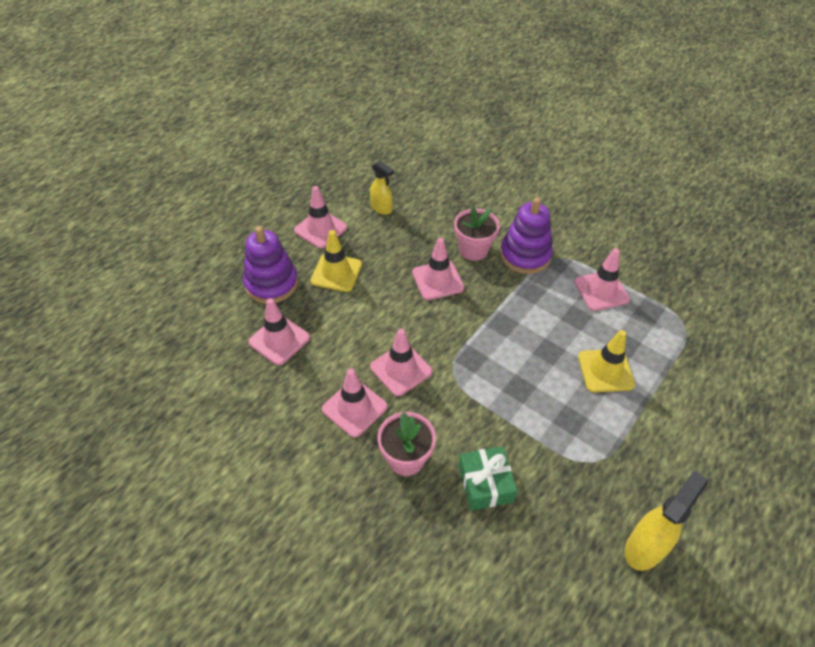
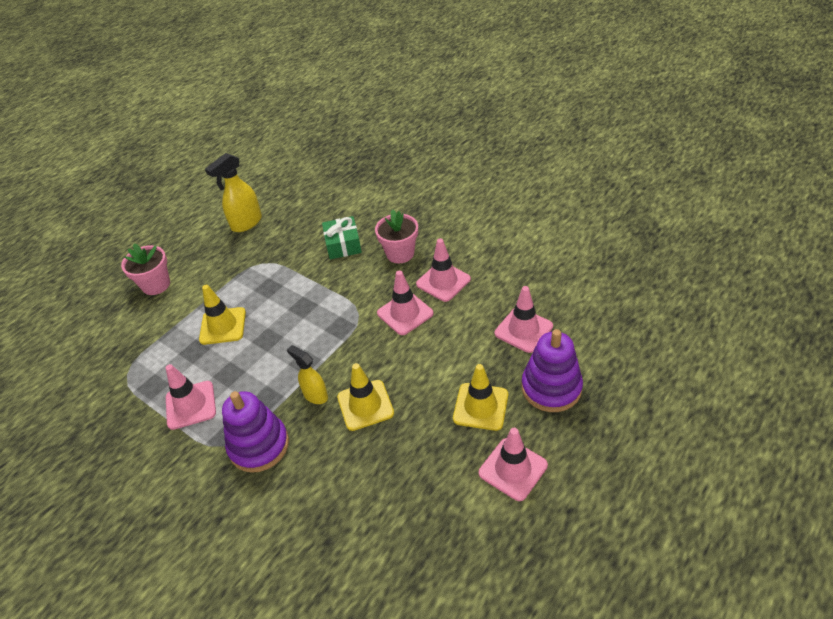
camera: 175 degrees left, 5 degrees down
yellow spray bottle [370,161,394,215] -> yellow spray bottle moved to [287,345,328,404]
pink traffic cone [412,238,464,300] -> yellow traffic cone [337,363,394,431]
pink flower pot [454,206,500,261] -> pink flower pot moved to [121,244,170,295]

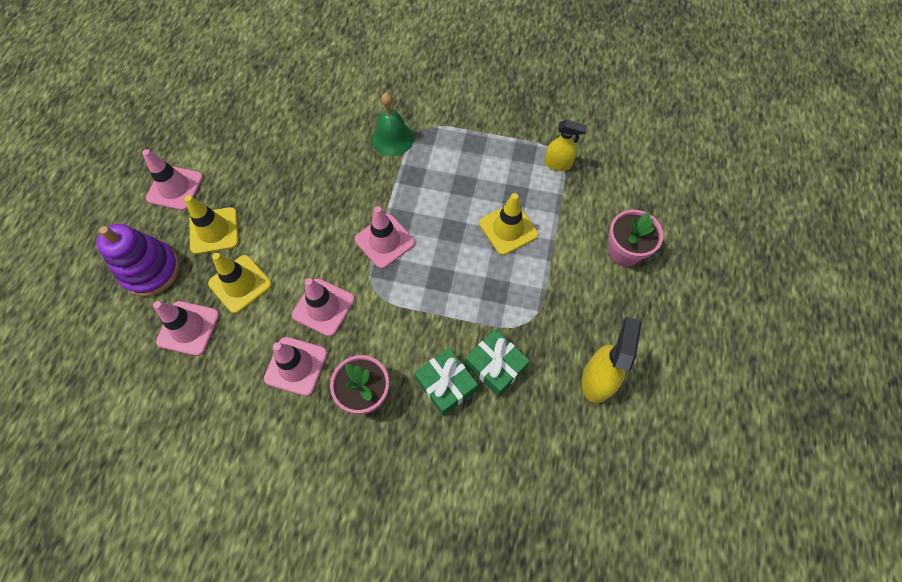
camera: 150 degrees right, 20 degrees up
pink traffic cone [166,364,216,430] -> pink traffic cone moved to [355,206,415,269]
purple stacking toy [222,391,289,473] -> green bell [372,93,414,156]
yellow spray bottle [287,345,328,404] -> yellow spray bottle moved to [545,119,587,171]
yellow traffic cone [337,363,394,431] -> yellow traffic cone moved to [208,253,272,313]
none -> green gift [465,329,530,397]

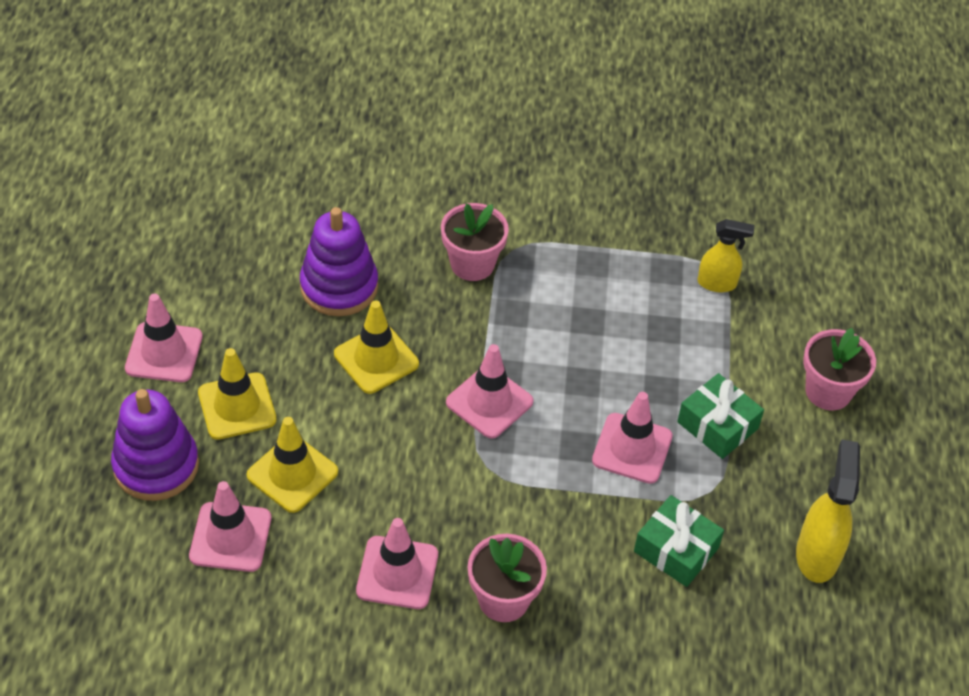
camera: 10 degrees left, 15 degrees down
pink traffic cone [292,278,355,336] -> pink traffic cone moved to [592,392,673,484]
green bell [372,93,414,156] -> pink flower pot [441,203,509,281]
green gift [414,348,478,416] -> green gift moved to [677,373,764,459]
yellow traffic cone [479,193,538,255] -> yellow traffic cone moved to [334,300,419,394]
none -> purple stacking toy [300,207,378,316]

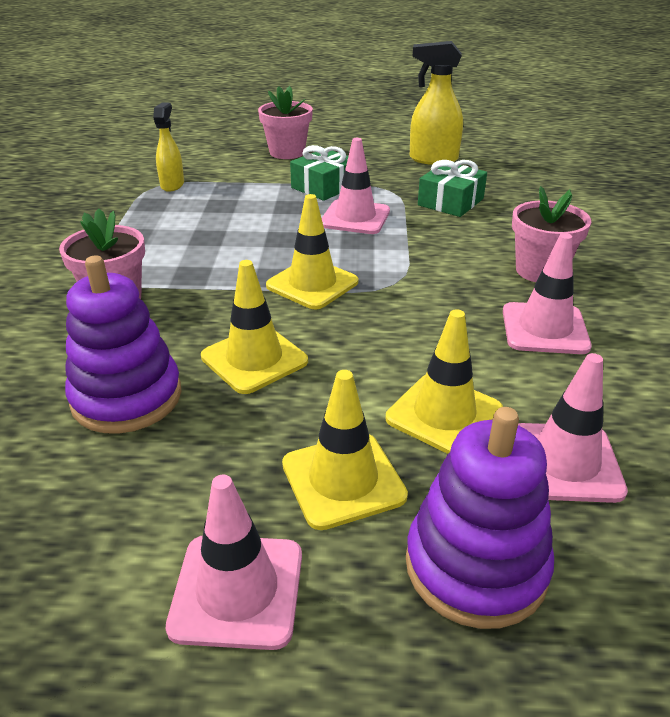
camera: 90 degrees left, 15 degrees down
pink traffic cone [446,344,534,439] -> yellow traffic cone [266,194,358,309]

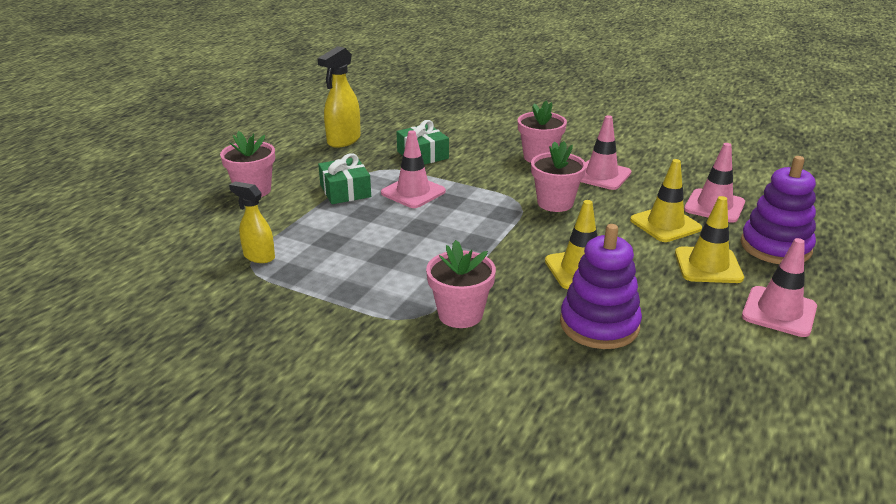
camera: 65 degrees left, 5 degrees down
yellow traffic cone [266,194,358,309] -> none
none -> pink flower pot [531,141,586,212]

